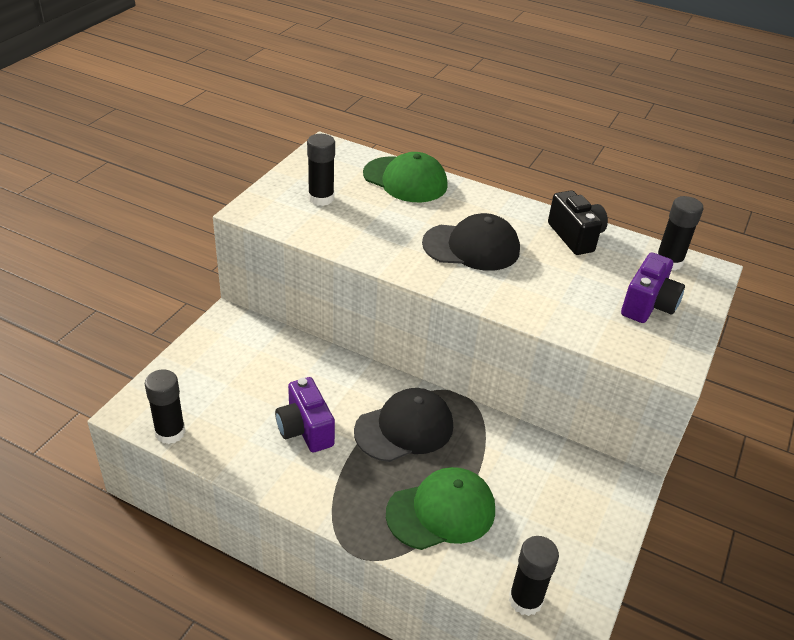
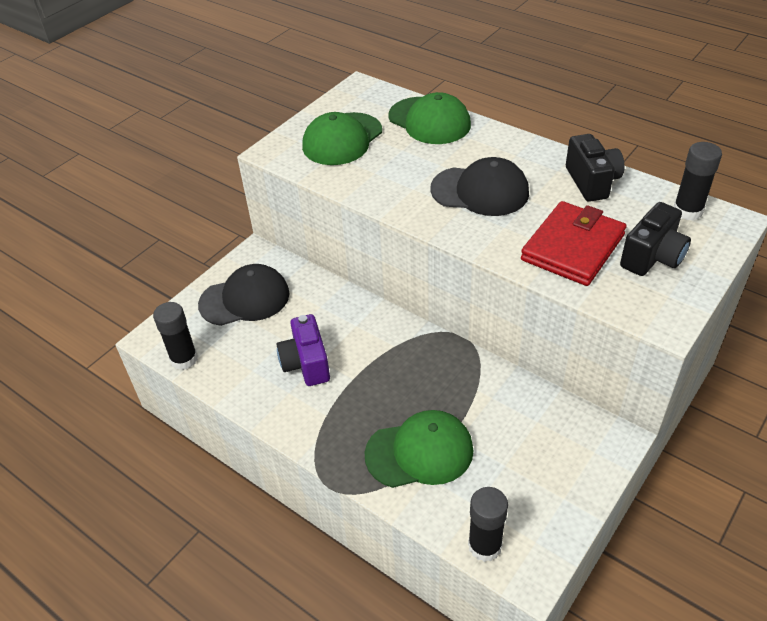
camera: 15 degrees right, 5 degrees up
black glue stick [307,134,335,206] -> green cap [302,112,382,165]
black cap [354,388,453,462] -> black cap moved to [198,264,289,326]
purple camera [621,253,685,323] -> black camera [620,202,691,276]
none -> red wallet [521,201,626,286]

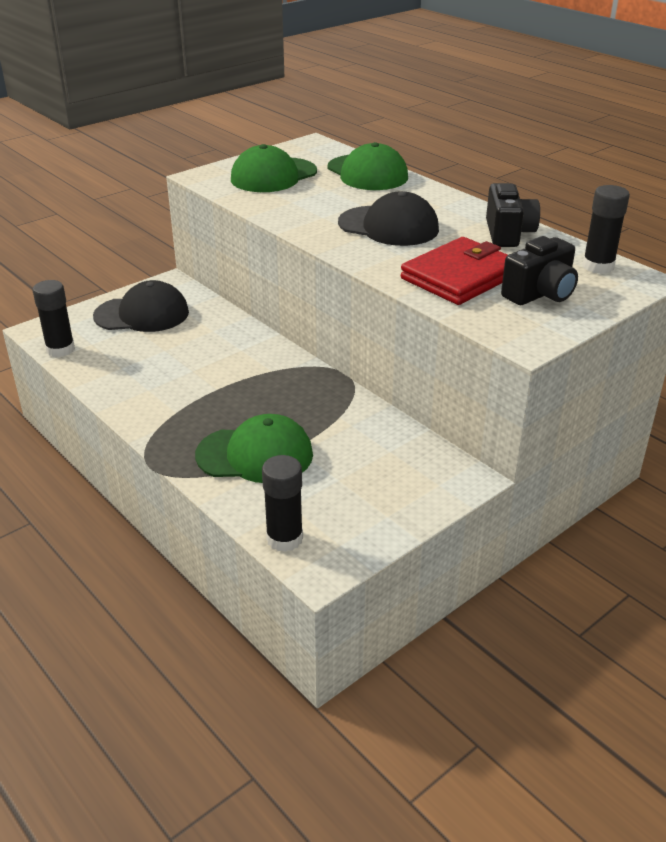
camera: 10 degrees right, 10 degrees down
purple camera [276,314,330,386] -> none

